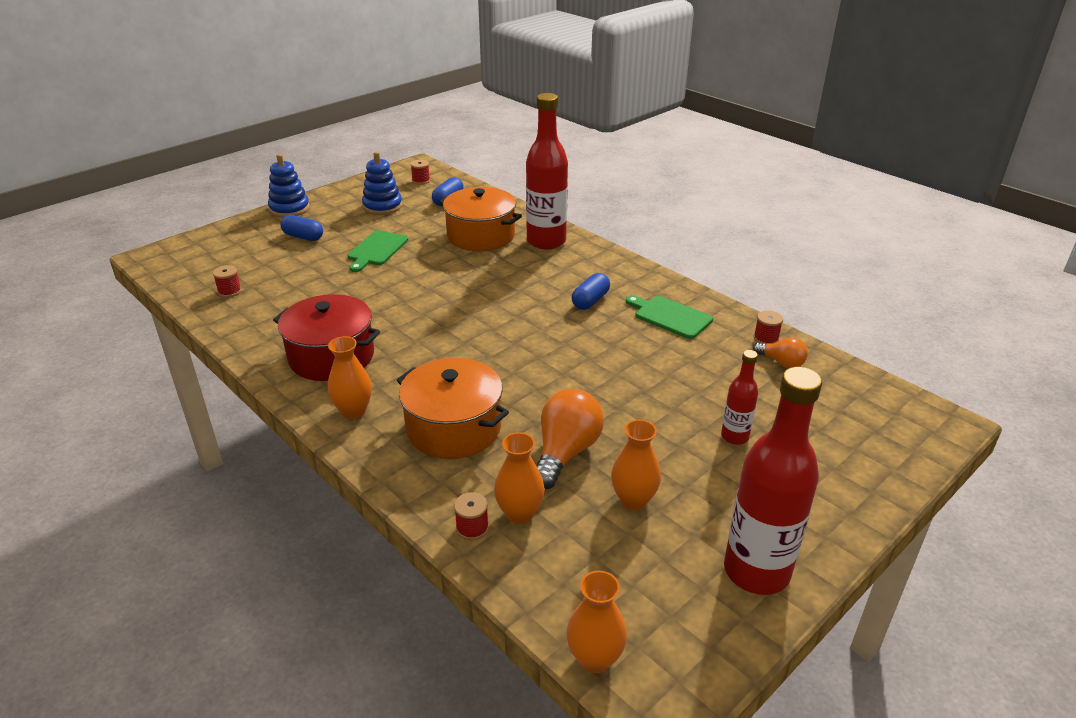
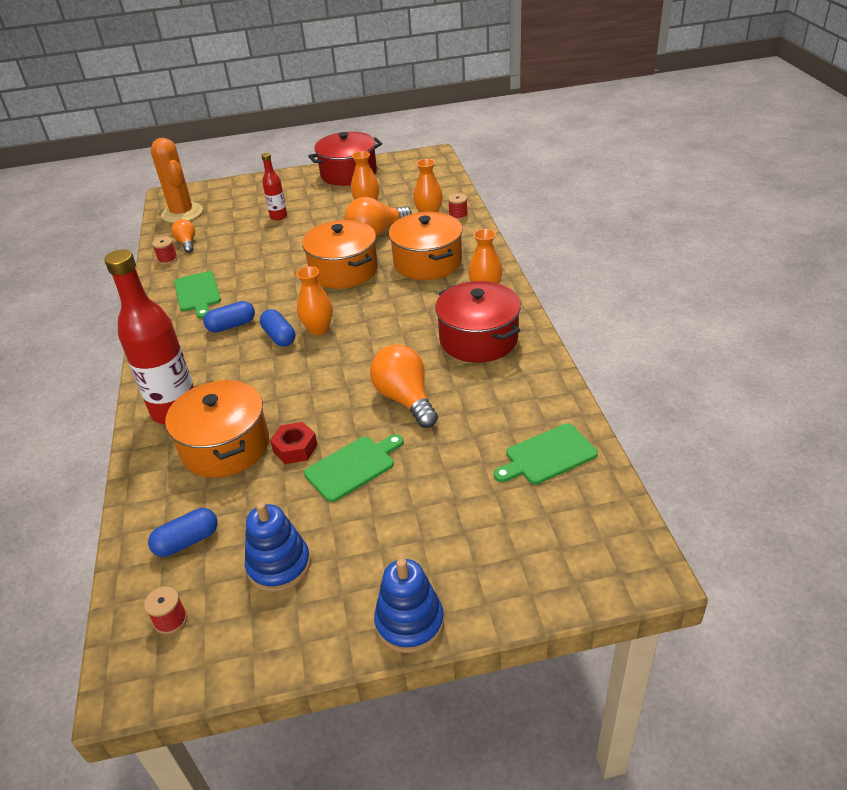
camera: 145 degrees left, 5 degrees up
red spool [213,265,242,297] -> green cutting board [494,423,598,484]
blue capsule [280,215,323,241] -> blue capsule moved to [260,309,295,347]
orange vase [566,571,627,673] -> orange vase moved to [296,266,333,335]
red bottle [724,367,822,595] -> red pot [308,132,382,186]
none -> orange cactus [151,138,203,223]
none -> red nut [270,422,318,464]
none -> orange pot [302,220,378,289]
none -> orange light bulb [370,344,438,428]

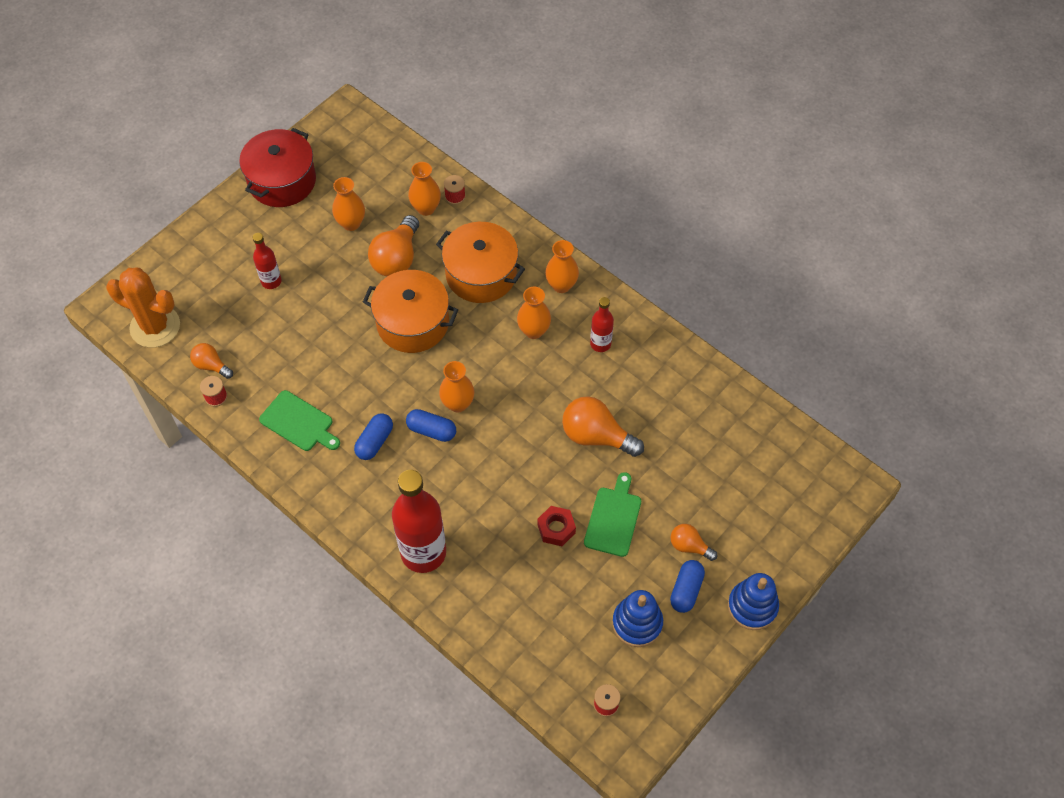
camera: 40 degrees left, 20 degrees up
blue capsule [148,508,218,557] -> blue capsule moved to [670,560,705,613]
orange pot [165,380,269,478] -> none
red pot [435,281,521,363] -> red bottle [590,297,614,352]
green cutting board [494,423,598,484] -> none
none -> orange vase [517,287,551,339]
none -> orange light bulb [671,524,717,561]

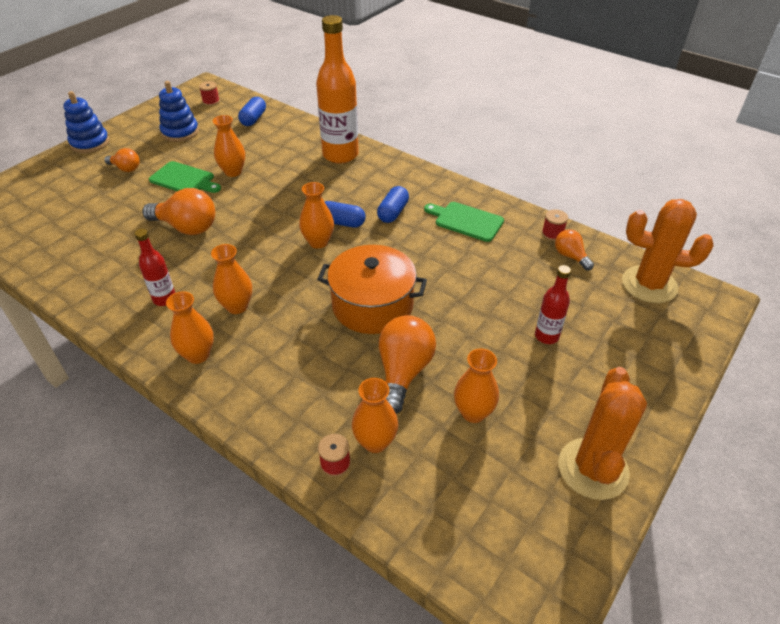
camera: 175 degrees right, 15 degrees down
orange light bulb [190,343,233,379] -> orange light bulb turned 150 degrees counterclockwise [555,229,594,270]
red pot [239,128,316,207] -> orange cactus [558,367,647,500]
red bottle [392,470,446,573] -> orange bottle [316,15,359,164]
orange pot [436,222,525,303] -> none
red nut [537,506,576,546] -> orange vase [213,115,245,177]
green cutting board [584,472,641,557] -> green cutting board turned 75 degrees counterclockwise [149,161,221,193]
blue capsule [670,560,705,613] -> blue capsule moved to [238,97,266,126]

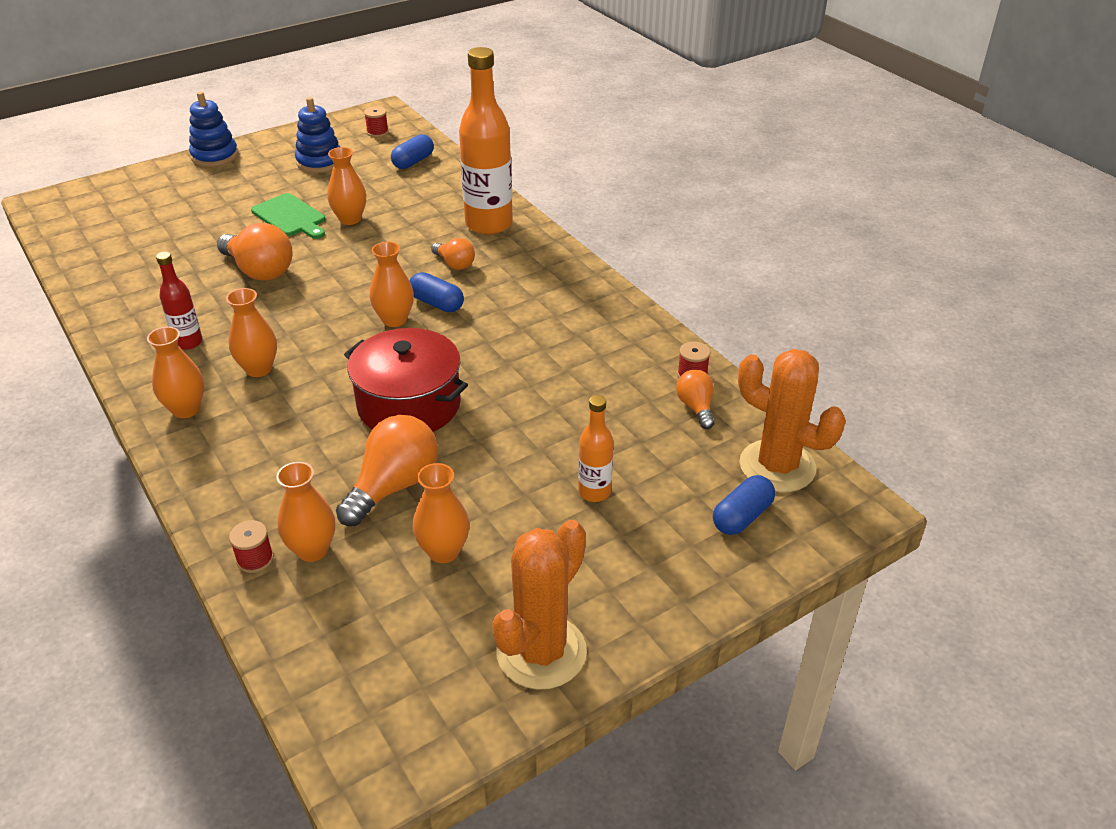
camera: 20 degrees right, 5 degrees down
orange light bulb [104,148,140,172] -> orange light bulb moved to [431,238,475,270]
orange pot [317,245,427,334] -> red pot [344,328,468,432]
blue capsule [377,186,409,223] -> blue capsule moved to [713,475,775,535]
green cutting board [424,202,504,242] -> none
red bottle [535,265,571,344] -> orange bottle [578,395,613,502]

